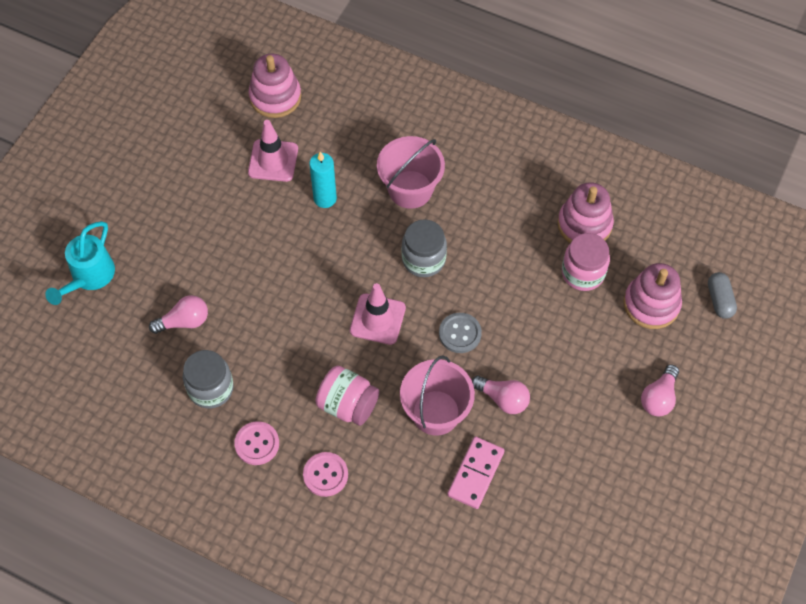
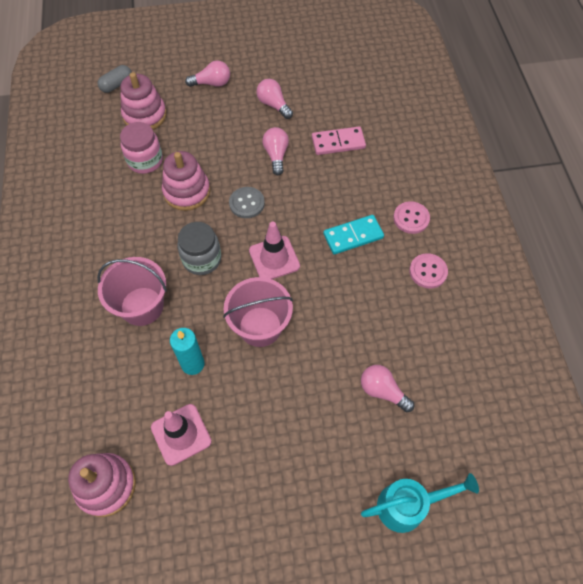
camera: 125 degrees left, 0 degrees up
grey jar [183,350,234,409] -> none
pink jar [315,366,379,426] -> turquoise domino [323,215,384,255]
pink bucket [400,355,475,436] -> pink bucket moved to [223,277,293,347]
pink stacking toy [558,182,614,243] -> pink stacking toy moved to [162,151,210,211]
none -> pink light bulb [256,79,293,119]

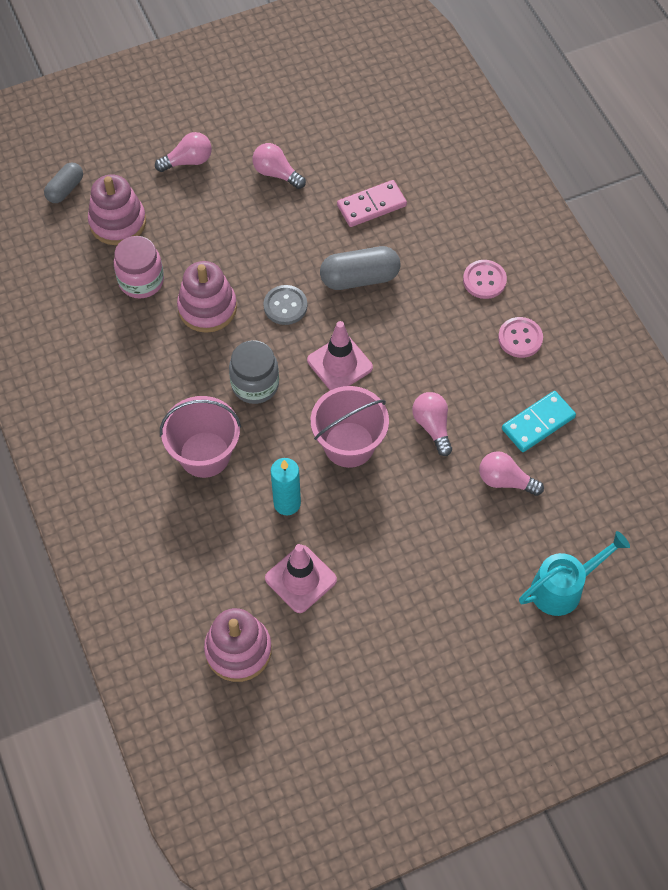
camera: 15 degrees left, 0 degrees up
pink light bulb [262,127,289,175] -> pink light bulb moved to [412,392,452,456]
turquoise domino [323,215,384,255] -> turquoise domino moved to [502,391,576,452]
none -> grey capsule [320,246,401,290]

